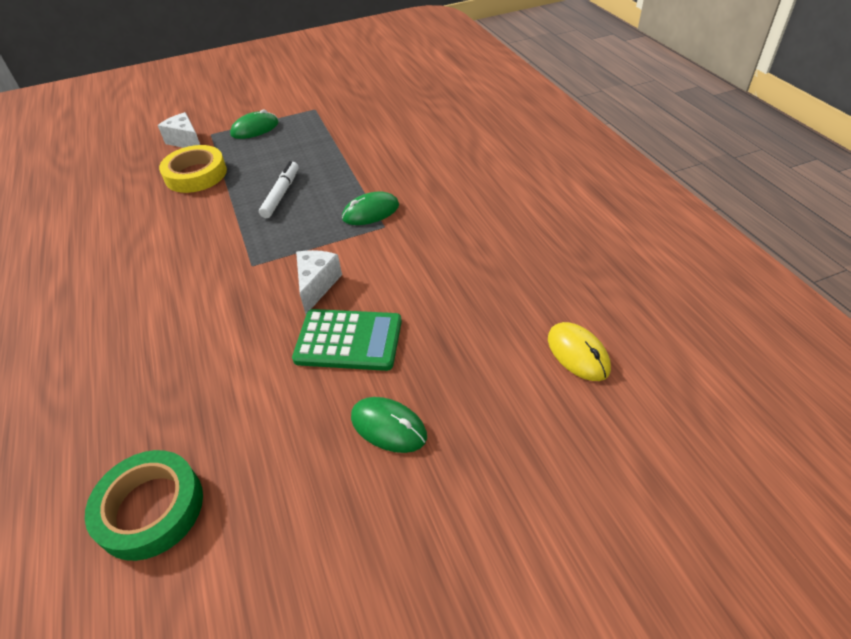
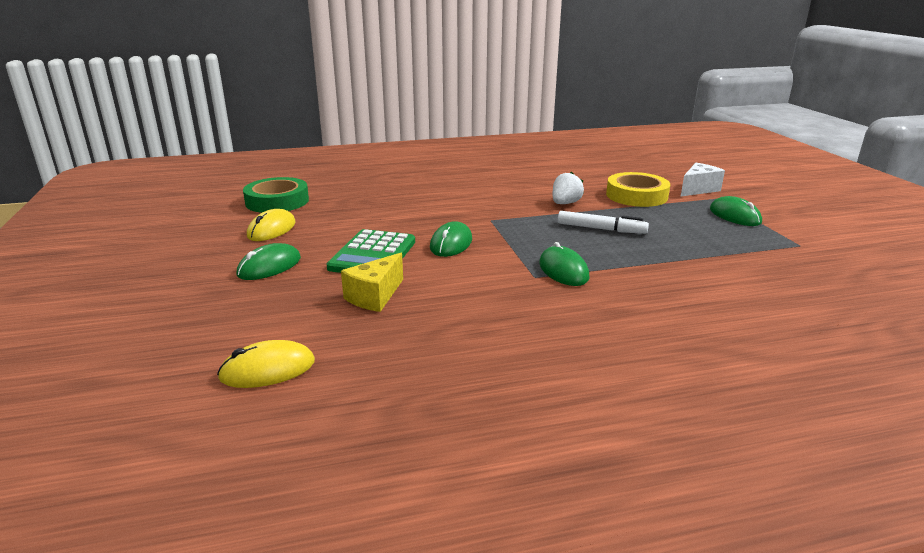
camera: 95 degrees right, 20 degrees down
white cheese [296,250,342,314] -> green mouse [430,221,472,257]
none -> yellow mouse [247,209,296,241]
none -> yellow cheese [341,253,403,312]
none -> white strawberry [552,172,584,204]

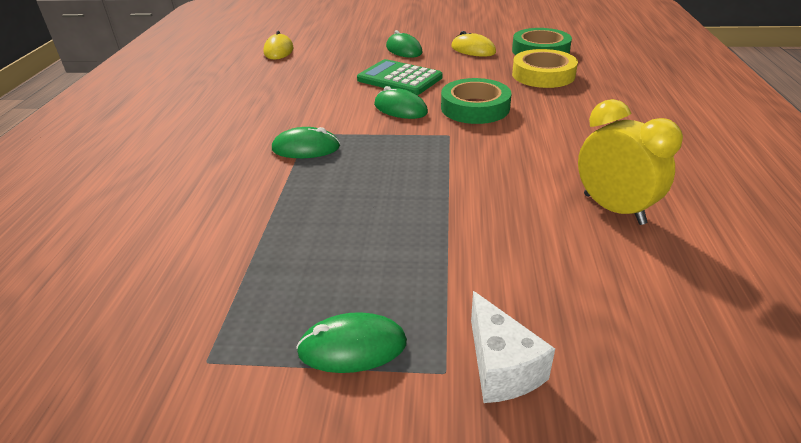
camera: 110 degrees right, 10 degrees up
yellow cheese [341,253,403,312] -> none
white strawberry [552,172,584,204] -> none
white marker [558,211,649,234] -> none
yellow tape [606,172,670,207] -> yellow tape moved to [512,49,578,88]
none -> green tape [441,78,512,124]
none -> yellow clock [578,99,683,225]

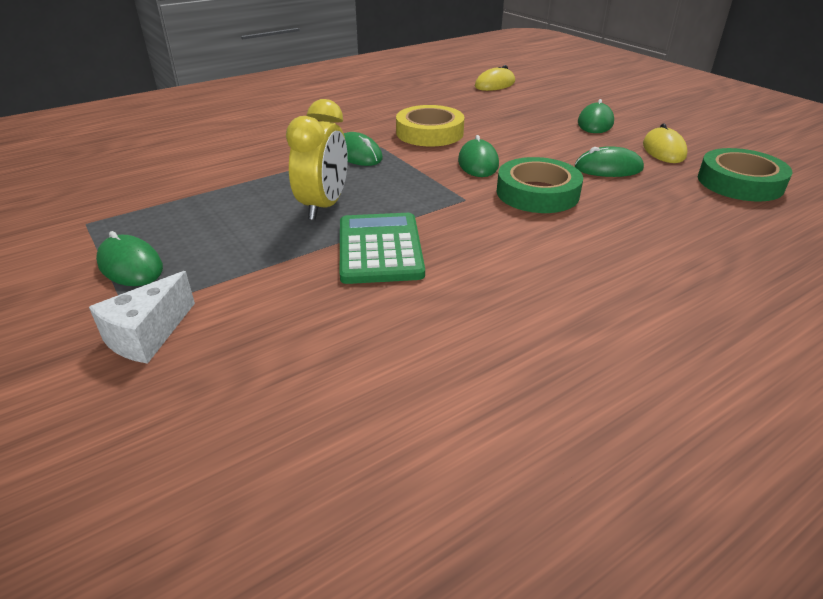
camera: 50 degrees right, 0 degrees up
green calculator [357,59,442,95] -> green calculator moved to [340,213,425,284]
yellow tape [512,49,578,88] -> yellow tape moved to [396,105,464,147]
yellow clock [578,99,683,225] -> yellow clock moved to [286,99,348,220]
none -> green mouse [575,146,644,177]

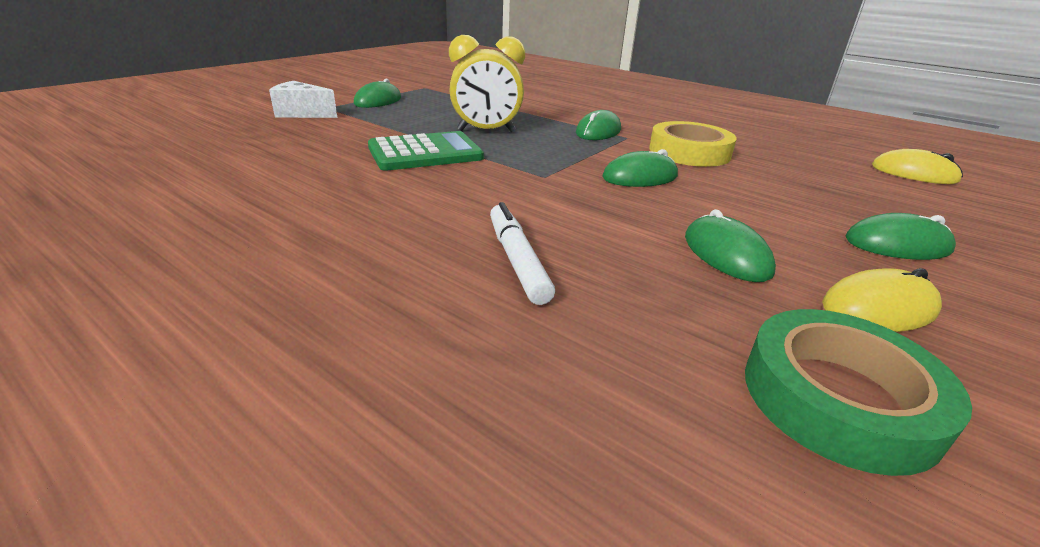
camera: 70 degrees right, 5 degrees down
green tape [497,157,583,213] -> none
none -> white marker [490,202,555,305]

